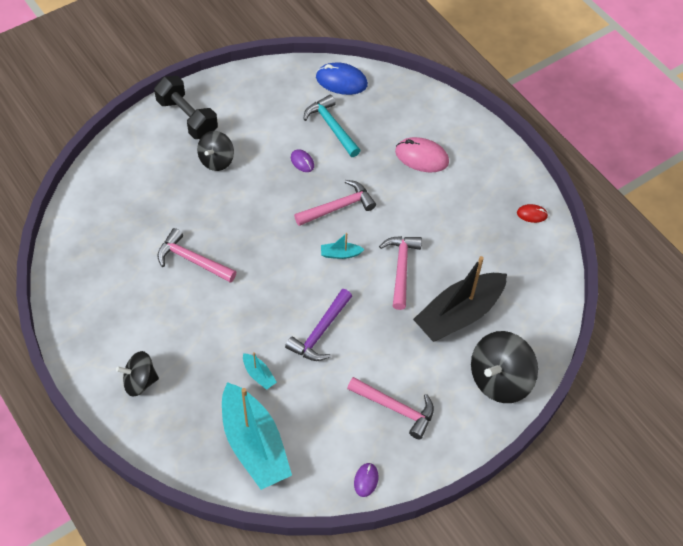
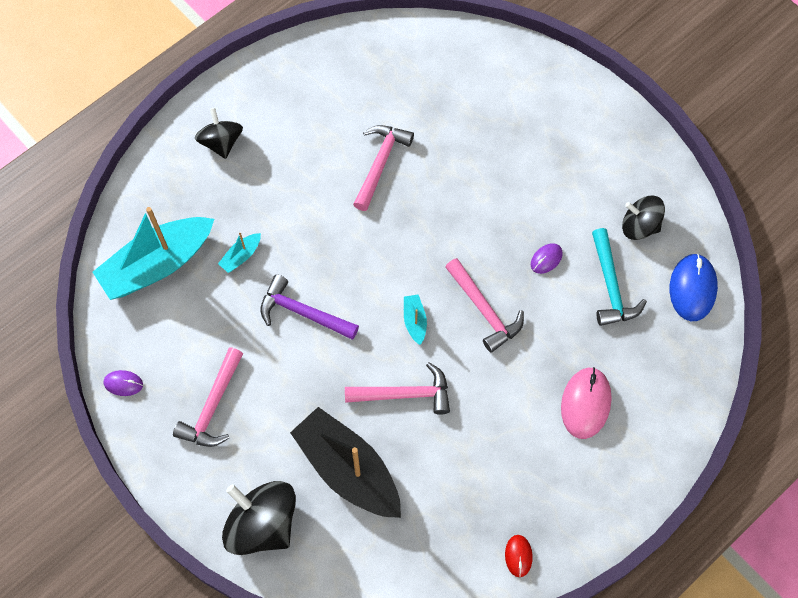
camera: 85 degrees right, 10 degrees up
black dumbbell [154,76,218,139] -> none
black spinning top [197,131,234,171] -> black spinning top moved to [622,196,665,240]
turquoise hammer [303,95,361,157] -> turquoise hammer turned 120 degrees clockwise [592,228,647,326]

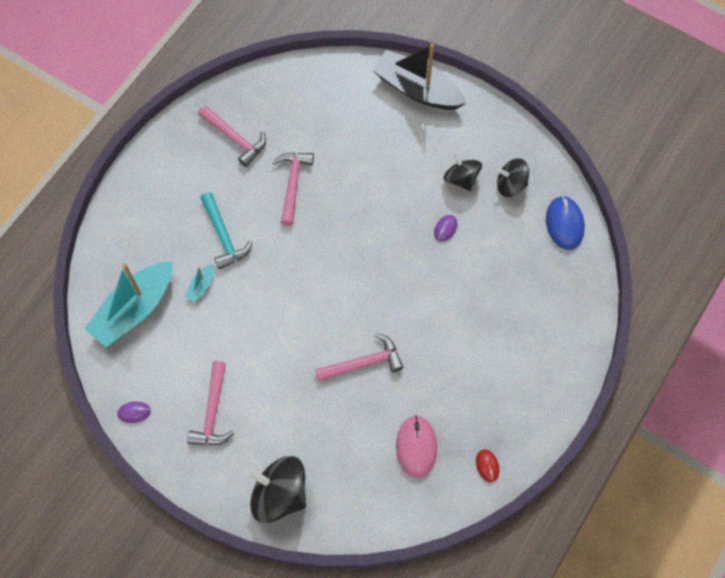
camera: 15 degrees left, 0 degrees up
black spinning top [195,108,243,159] -> black spinning top moved to [443,152,482,191]
purple hammer [260,274,359,340] -> none
black boat [290,407,401,518] -> black boat moved to [373,44,467,110]
turquoise boat [404,295,427,345] -> none
pink hammer [445,258,524,353] -> pink hammer moved to [198,105,266,167]
pink mouse [561,367,612,439] -> pink mouse moved to [396,415,437,478]
turquoise hammer [592,228,647,326] -> turquoise hammer moved to [200,192,253,269]

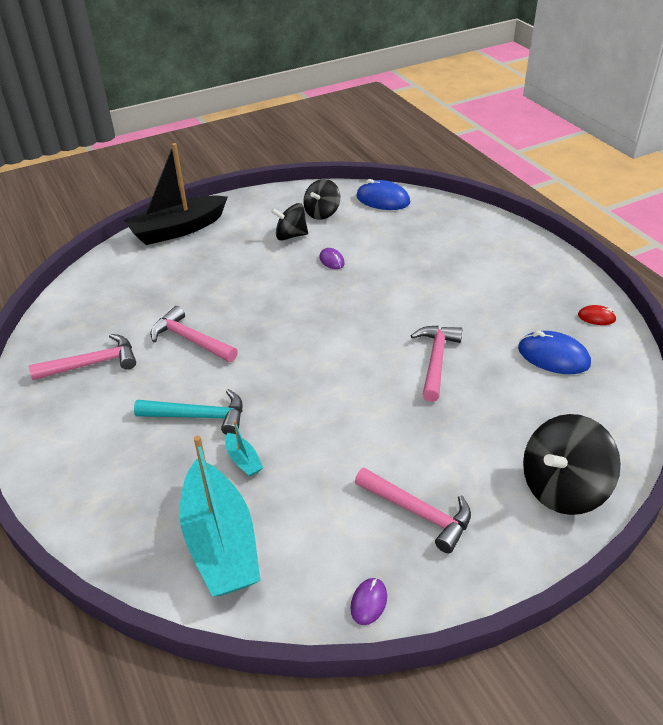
camera: 60 degrees left, 25 degrees down
pink mouse [396,415,437,478] -> blue mouse [518,331,591,374]

